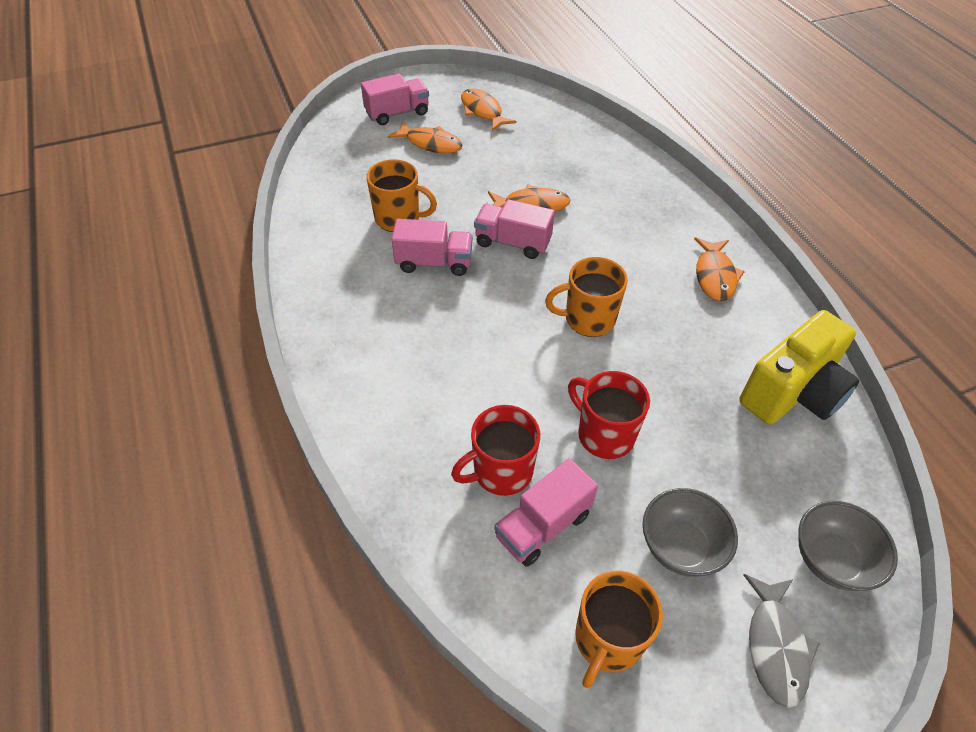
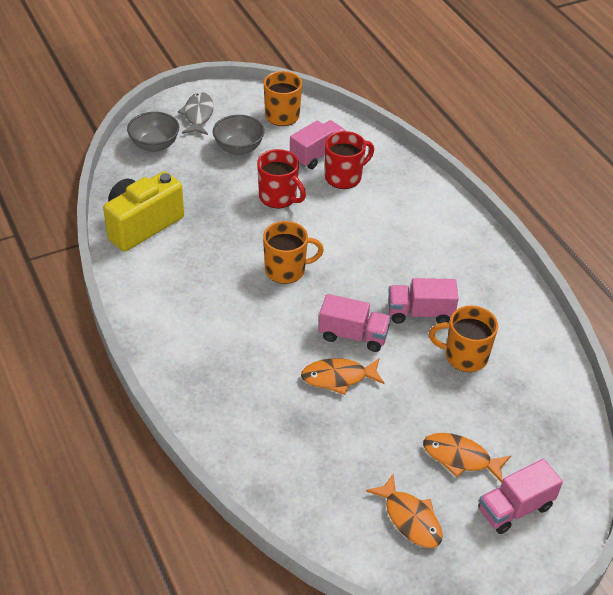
camera: 175 degrees right, 5 degrees down
orange fish [694,237,745,301] -> none

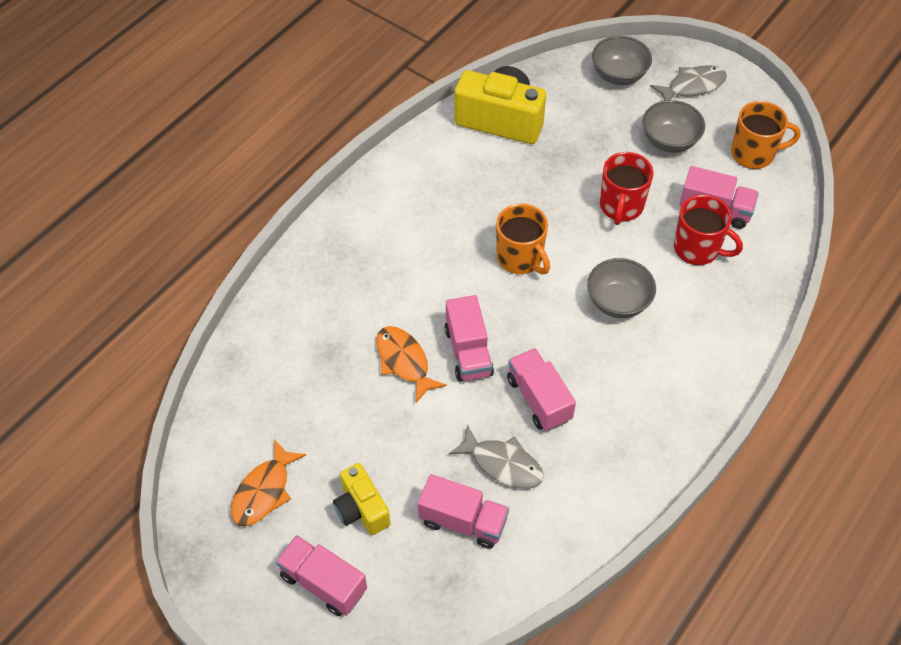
camera: 65 degrees right, 10 degrees up
orange fish [423,433,511,483] -> yellow camera [333,463,390,535]
orange mug [429,306,498,372] -> grey fish [449,425,544,489]
none -> pink truck [418,474,509,549]
none -> grey bowl [587,258,656,318]

